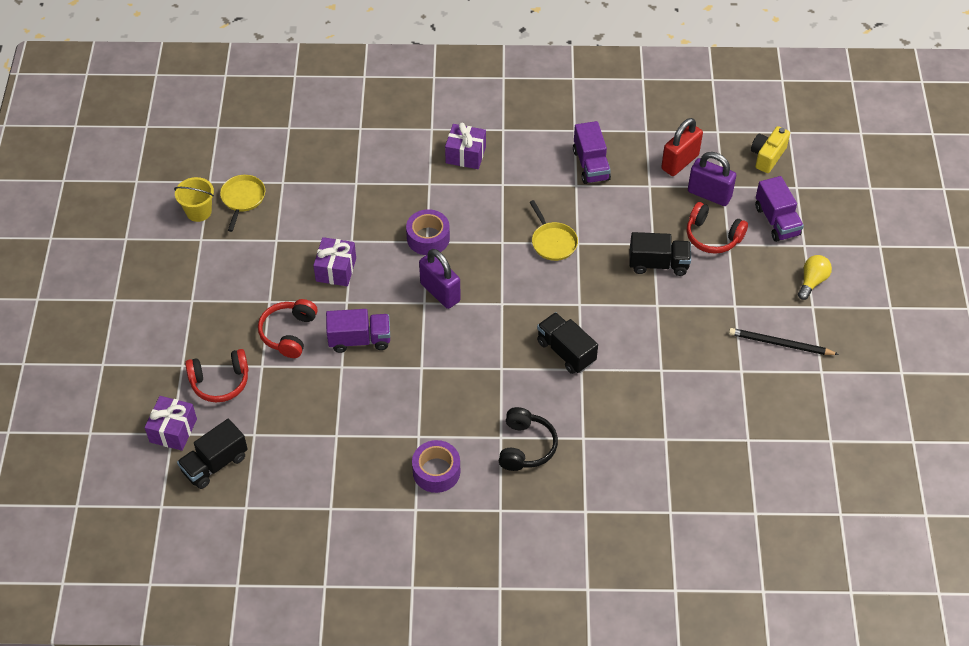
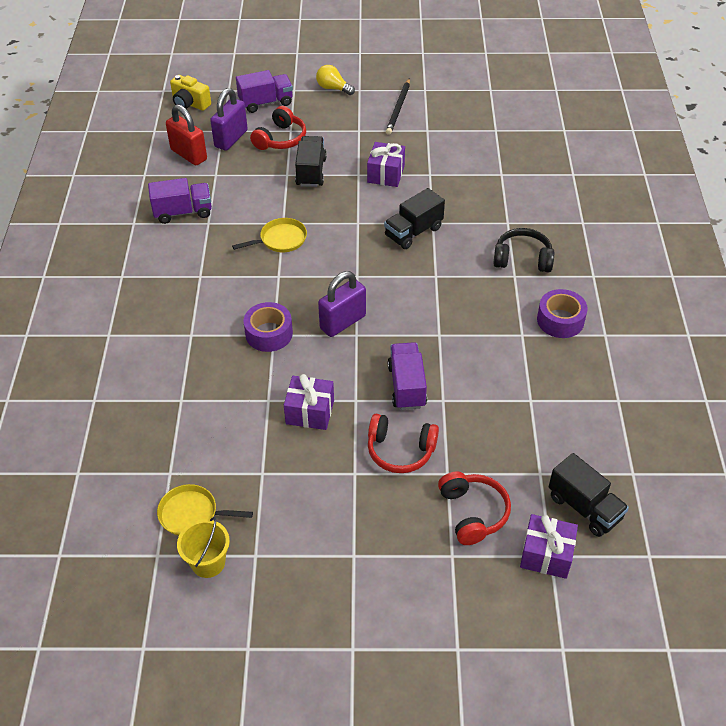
camera: 90 degrees left, 5 degrees down
purple gift [445,123,486,169] -> purple gift moved to [367,142,405,187]

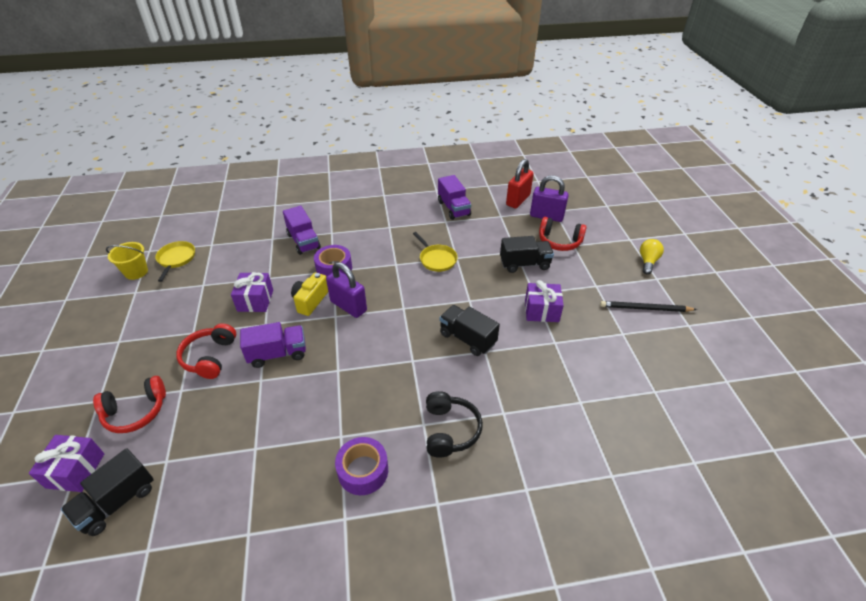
camera: 80 degrees right, 5 degrees down
yellow camera [170,75,211,111] -> yellow camera moved to [291,273,328,316]
purple truck [236,70,293,113] -> purple truck moved to [283,206,321,255]

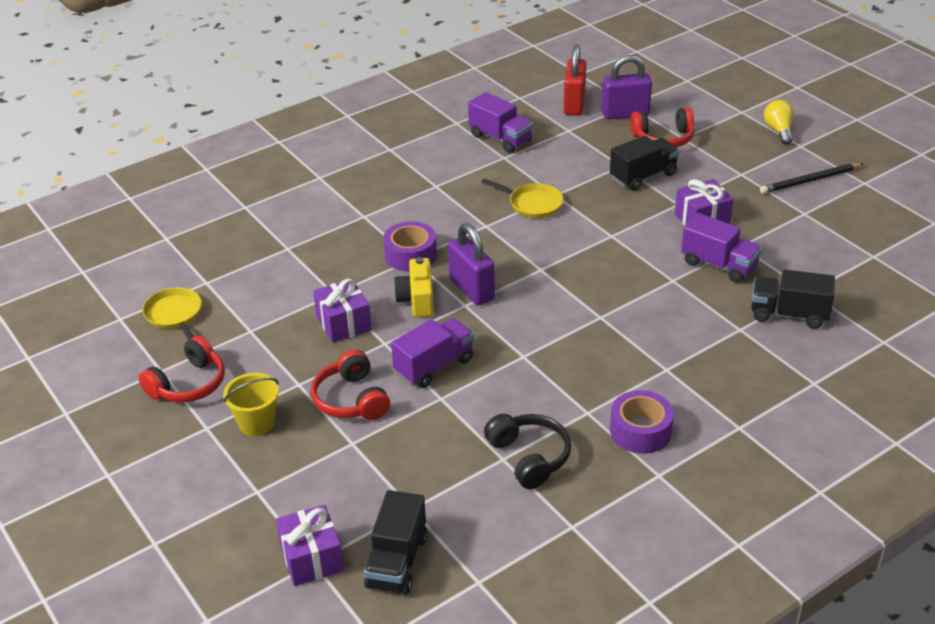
camera: 25 degrees left, 5 degrees down
red headphones [93,376,166,433] -> red headphones moved to [139,336,225,402]
yellow bucket [106,242,148,280] -> yellow bucket moved to [223,373,279,436]
purple truck [283,206,321,255] -> purple truck moved to [681,213,762,283]
purple padlock [326,262,367,318] -> purple padlock turned 45 degrees clockwise [448,223,495,305]
black headphones [426,391,483,458] -> black headphones moved to [484,414,571,489]
black truck [439,305,500,356] -> black truck moved to [751,270,835,329]

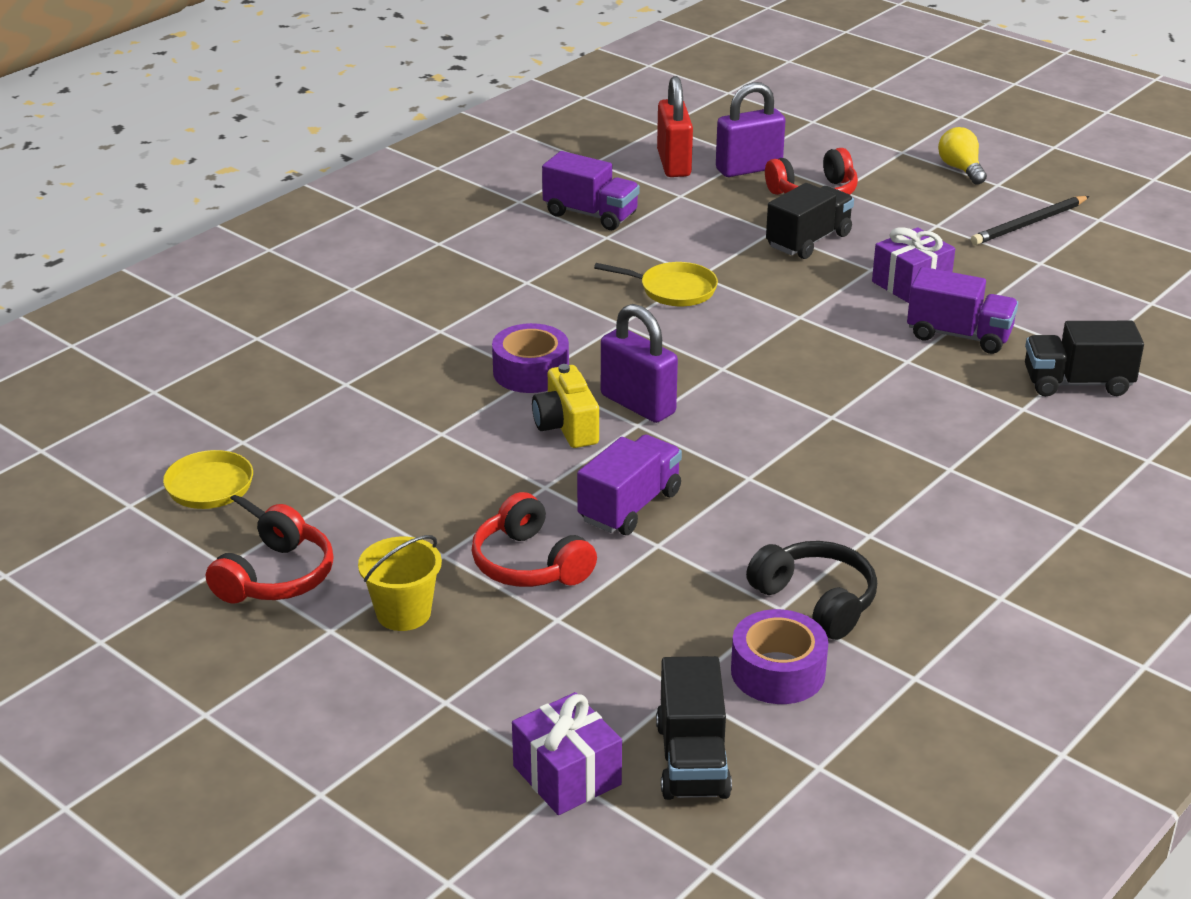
camera: 15 degrees left, 5 degrees down
purple gift [313,279,372,343] -> none
purple tape [610,390,674,454] -> purple tape moved to [731,609,828,704]

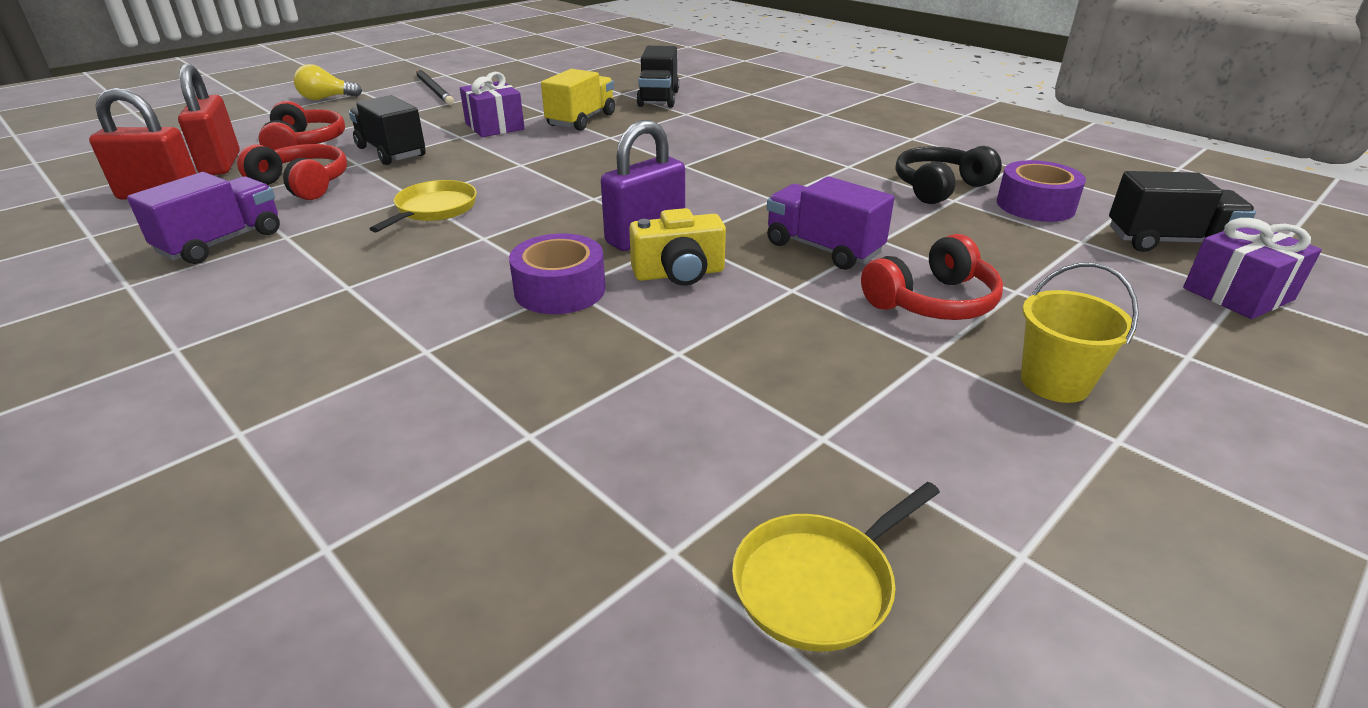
camera: 85 degrees left, 0 degrees up
red headphones [206,504,334,604] -> red headphones moved to [237,144,347,200]
purple padlock [716,82,786,177] -> red padlock [178,64,240,175]
purple truck [907,267,1018,354] -> yellow truck [541,69,615,131]

